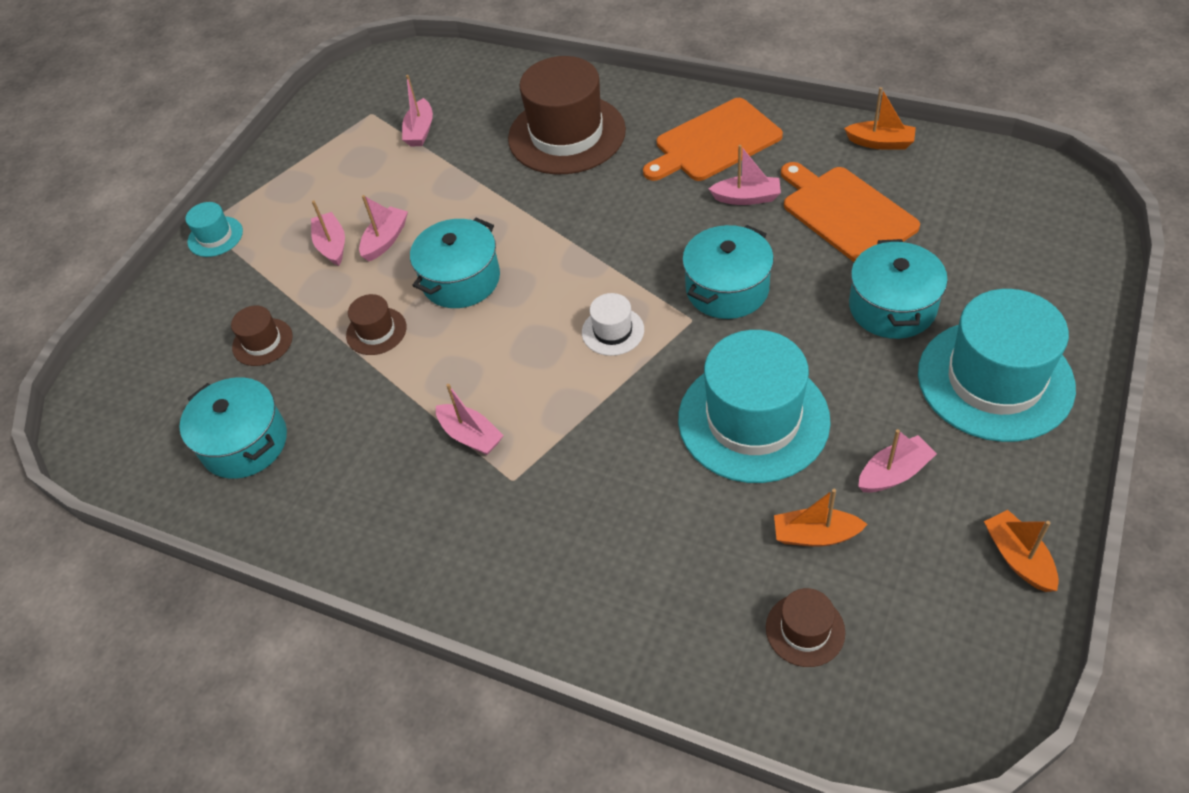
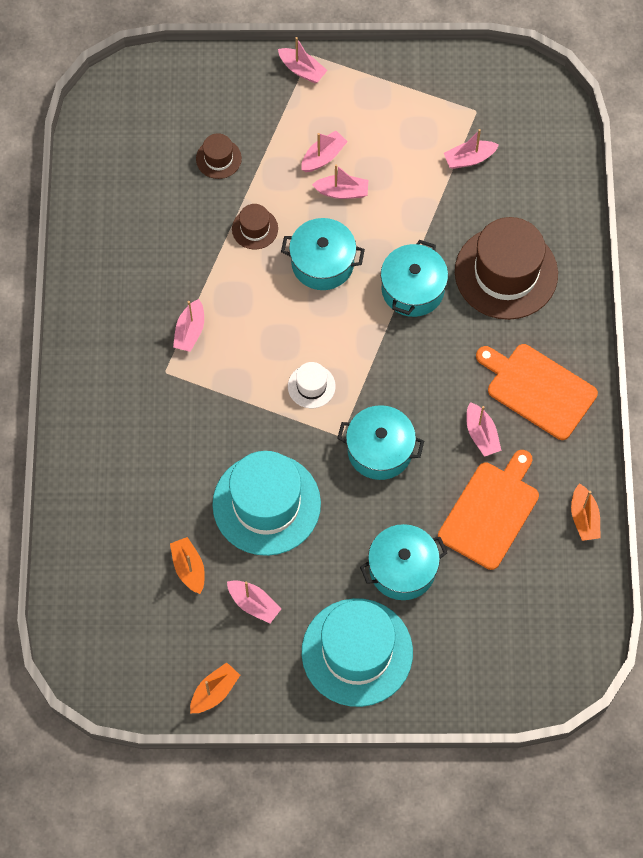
camera: 60 degrees right, 15 degrees up
turquoise pot [179,377,287,479] -> turquoise pot moved to [381,240,448,317]
turquoise hat [185,202,243,257] -> pink boat [278,37,328,83]
brown hat [766,588,845,667] -> none

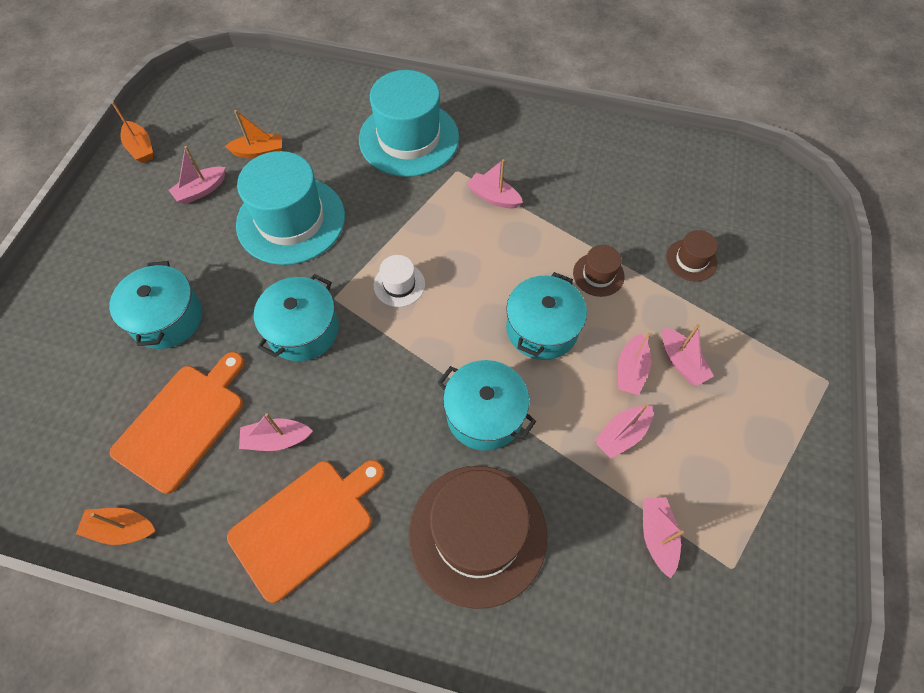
camera: 105 degrees right, 5 degrees down
pink boat [278,37,328,83] -> pink boat moved to [595,404,653,459]
turquoise hat [302,598,413,707] -> turquoise hat moved to [359,70,459,177]
orange cutting board [438,450,539,570] -> orange cutting board turned 105 degrees counterclockwise [110,352,245,494]

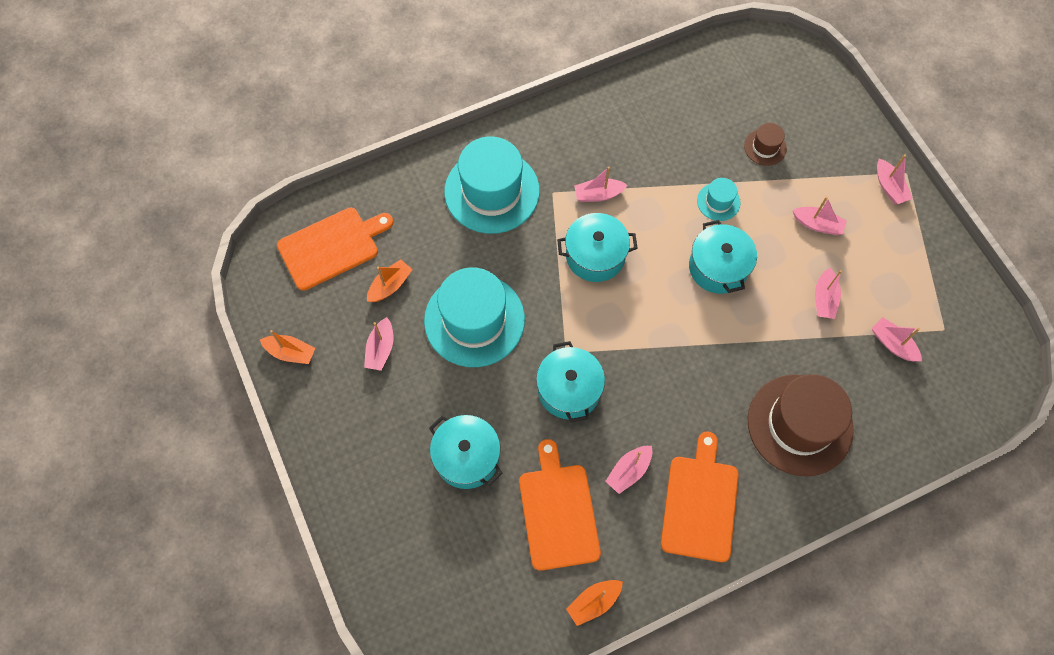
camera: 40 degrees left, 5 degrees up
white hat [373,255,425,307] -> none
turquoise pot [437,360,536,451] -> turquoise pot moved to [557,213,638,282]
brown hat [573,245,625,297] -> turquoise hat [697,178,741,221]
pink boat [617,332,651,395] -> pink boat moved to [877,154,913,204]
none -> orange cutting board [277,208,393,291]

